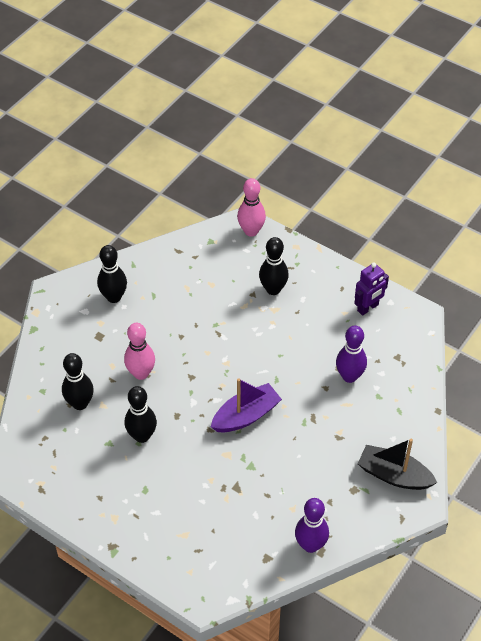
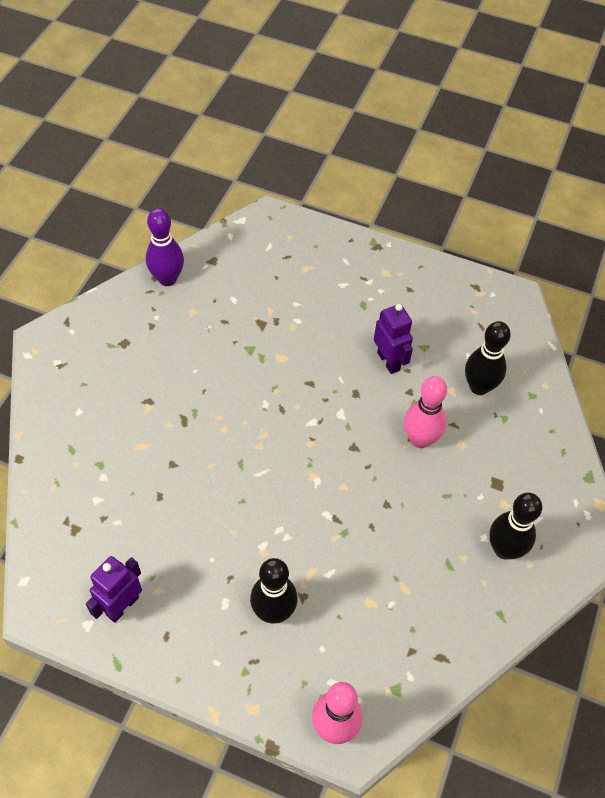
camera: 165 degrees right, 5 degrees up
black bowling pin [124,386,157,443] -> purple robot [374,304,413,374]
purple boat [211,378,282,432] -> none
purple bowling pin [336,325,367,383] -> none
black boat [358,438,437,490] -> none

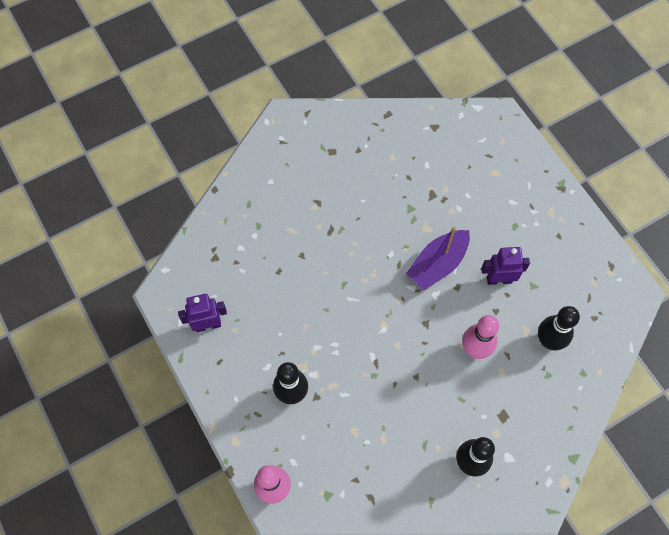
camera: 40 degrees right, 10 degrees up
purple bowling pin [146,208,184,286] -> none
purple robot [374,304,413,374] -> purple robot turned 105 degrees counterclockwise [481,247,530,285]
none -> purple boat [406,226,470,290]

